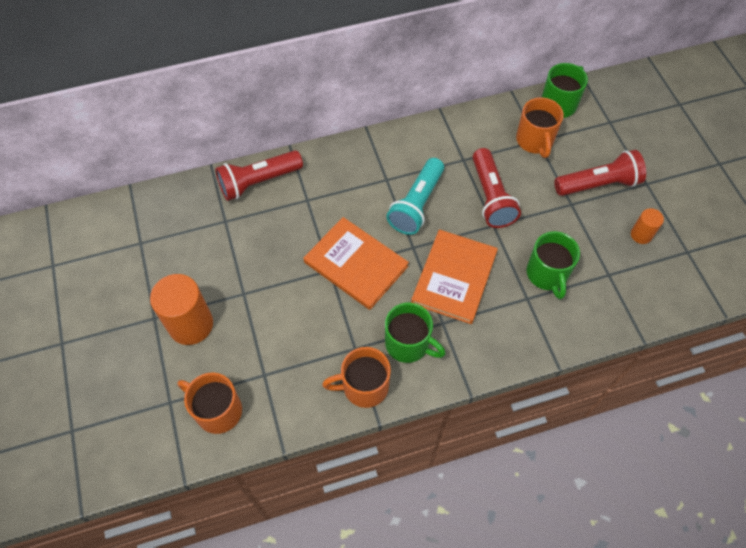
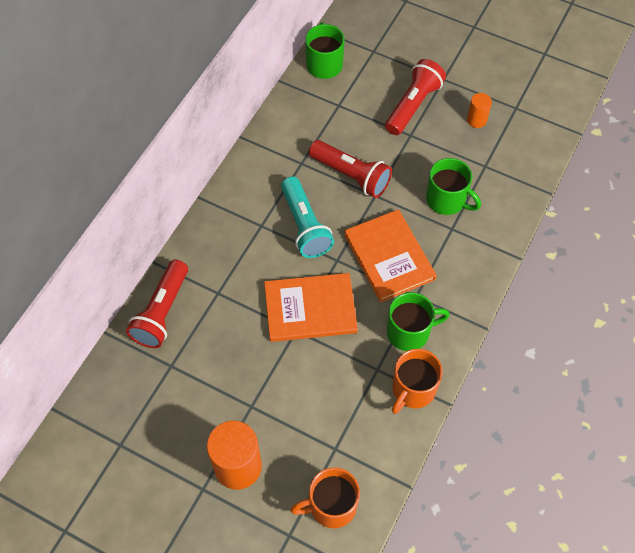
camera: 45 degrees left, 0 degrees up
orange mug [516,97,564,158] -> none

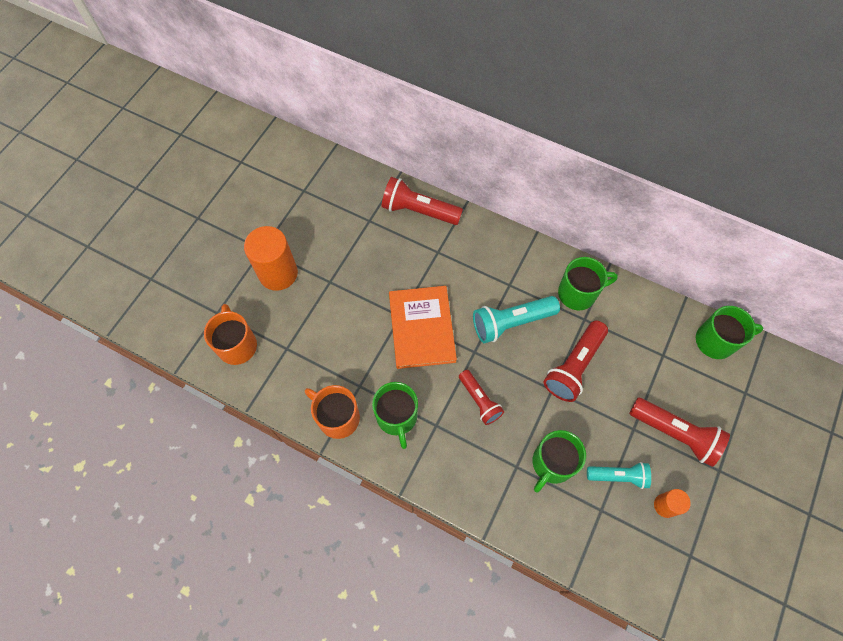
camera: 90 degrees right, 5 degrees up
orange book [344,209,437,302] -> red flashlight [459,370,504,425]
none -> green mug [558,257,618,310]
none -> turquoise flashlight [587,462,651,489]

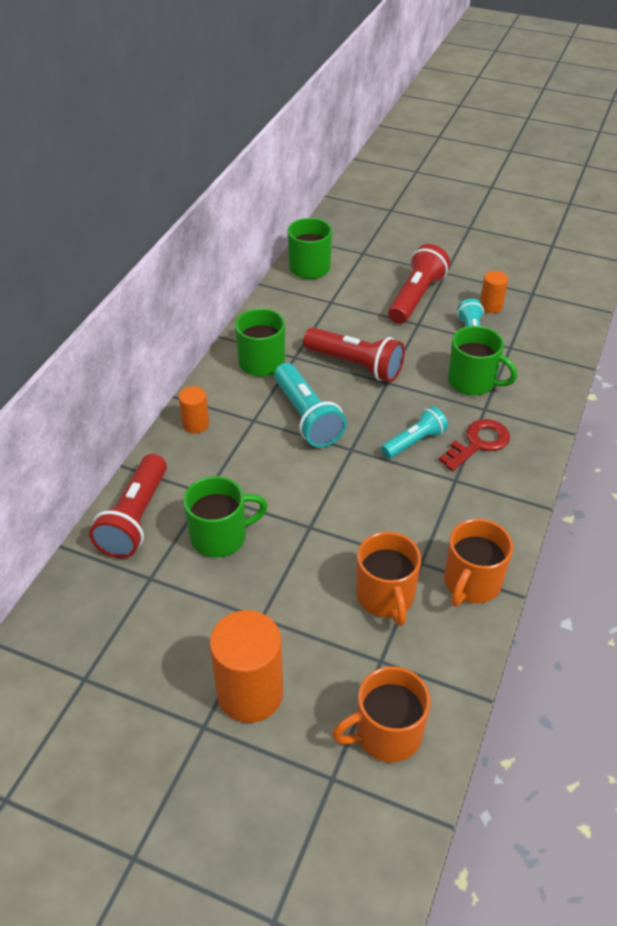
camera: 95 degrees left, 20 degrees down
green mug [372,382,418,449] -> green mug moved to [183,476,268,558]
orange book [389,286,457,369] -> none
red flashlight [459,370,504,425] -> turquoise flashlight [381,406,448,459]
none -> orange cylinder [179,386,209,434]
none -> orange mug [356,532,421,626]
none -> red key [439,419,510,471]

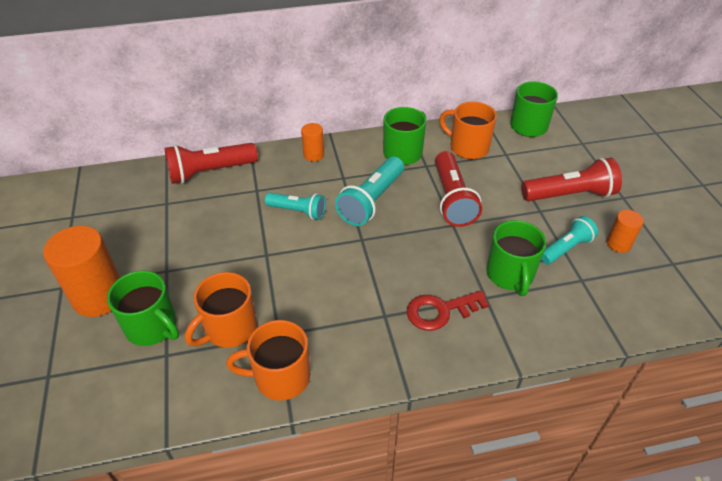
camera: 55 degrees right, 0 degrees up
green mug [183,476,268,558] -> green mug moved to [107,270,179,346]
orange mug [332,666,431,762] -> orange mug moved to [440,102,497,159]
turquoise flashlight [381,406,448,459] -> turquoise flashlight moved to [265,192,326,220]
red key [439,419,510,471] -> red key turned 150 degrees clockwise [406,291,489,331]

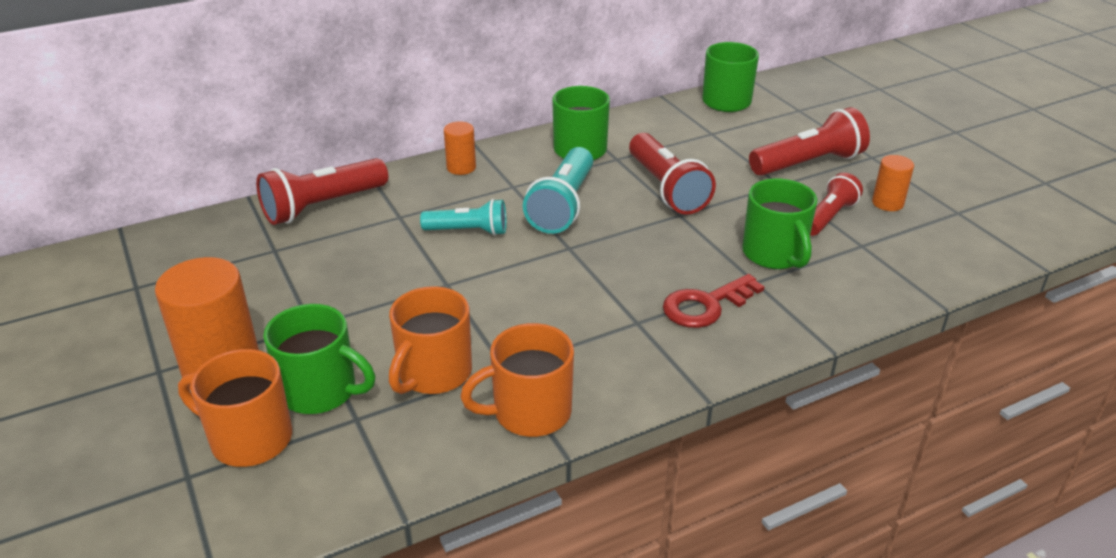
camera: 15 degrees left, 10 degrees down
orange mug [440,102,497,159] -> orange mug moved to [178,349,292,467]
turquoise flashlight [541,216,598,265] -> red flashlight [810,173,863,236]

